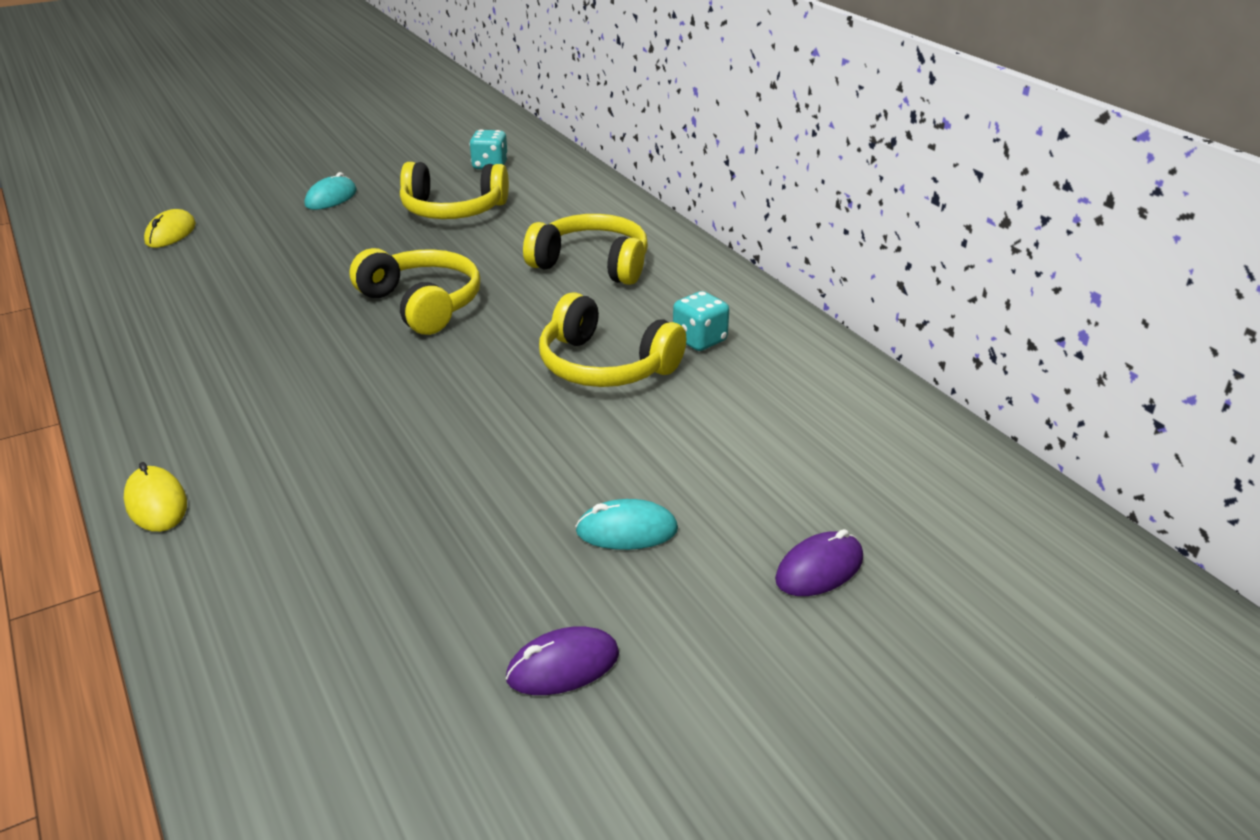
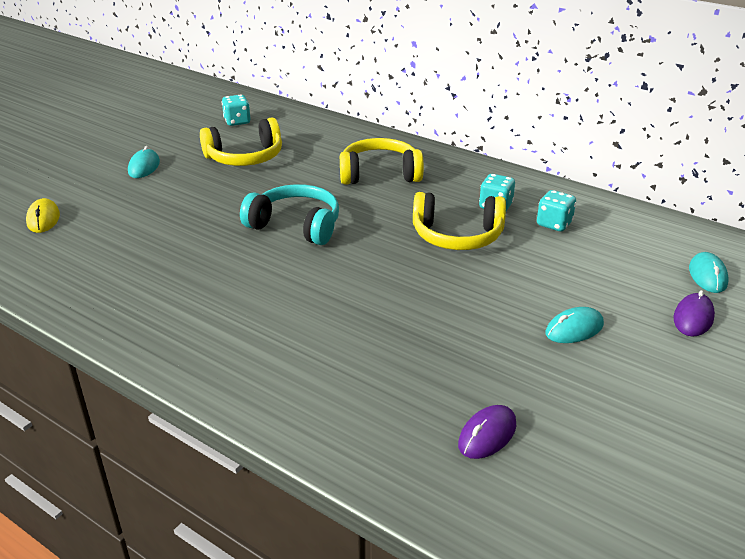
camera: 25 degrees left, 0 degrees up
yellow mouse [124,462,187,532] -> none
yellow headphones [349,248,481,335] -> turquoise headphones [240,184,339,245]
purple mouse [506,626,619,695] -> purple mouse moved to [458,405,516,459]
none -> turquoise dice [537,190,576,231]
none -> turquoise mouse [689,252,729,293]

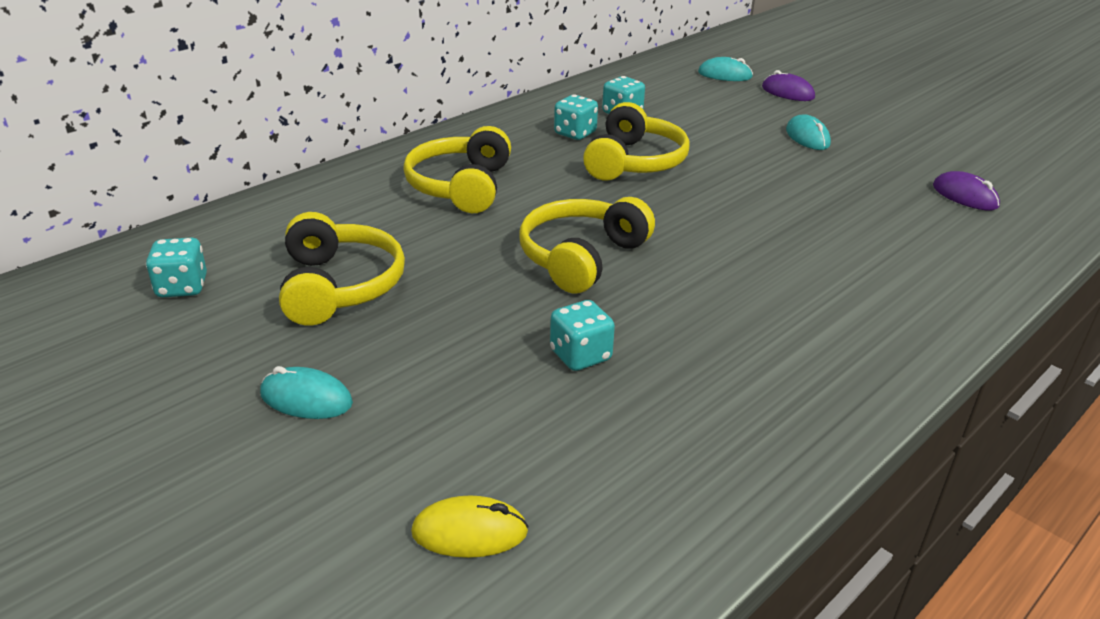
camera: 80 degrees left, 0 degrees up
turquoise headphones [240,184,339,245] -> yellow headphones [519,197,655,293]
none -> turquoise dice [550,300,615,371]

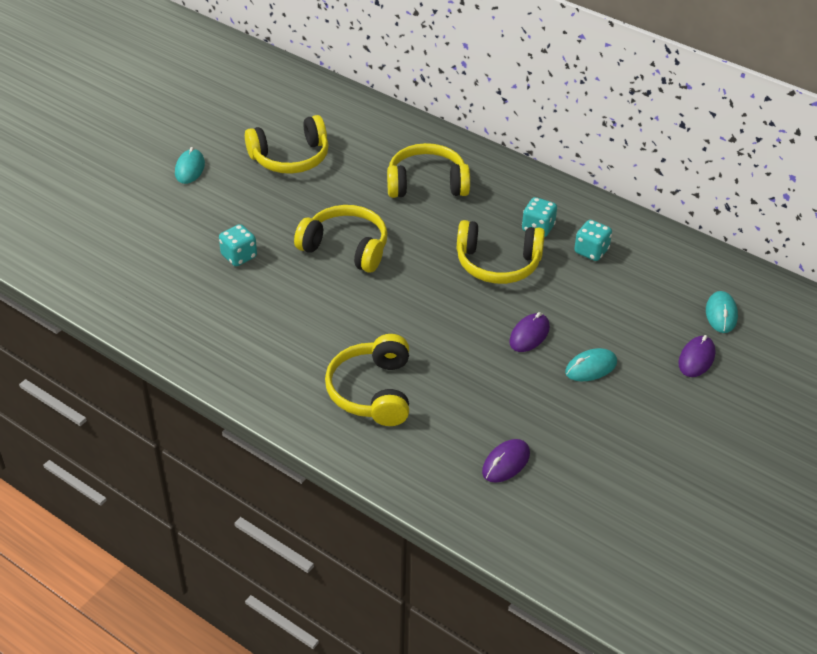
camera: 80 degrees right, 10 degrees up
turquoise dice [146,238,207,297] -> none
yellow mouse [411,496,528,558] -> none
none -> yellow headphones [325,334,409,426]
none -> purple mouse [509,312,550,352]

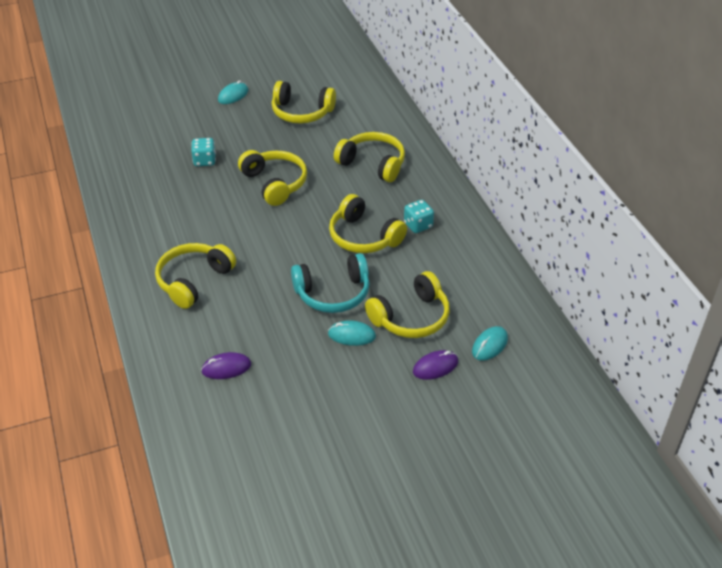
camera: 35 degrees right, 0 degrees up
purple mouse [509,312,550,352] -> turquoise headphones [291,253,370,313]
turquoise dice [574,220,612,261] -> none
none -> yellow headphones [365,271,450,338]

